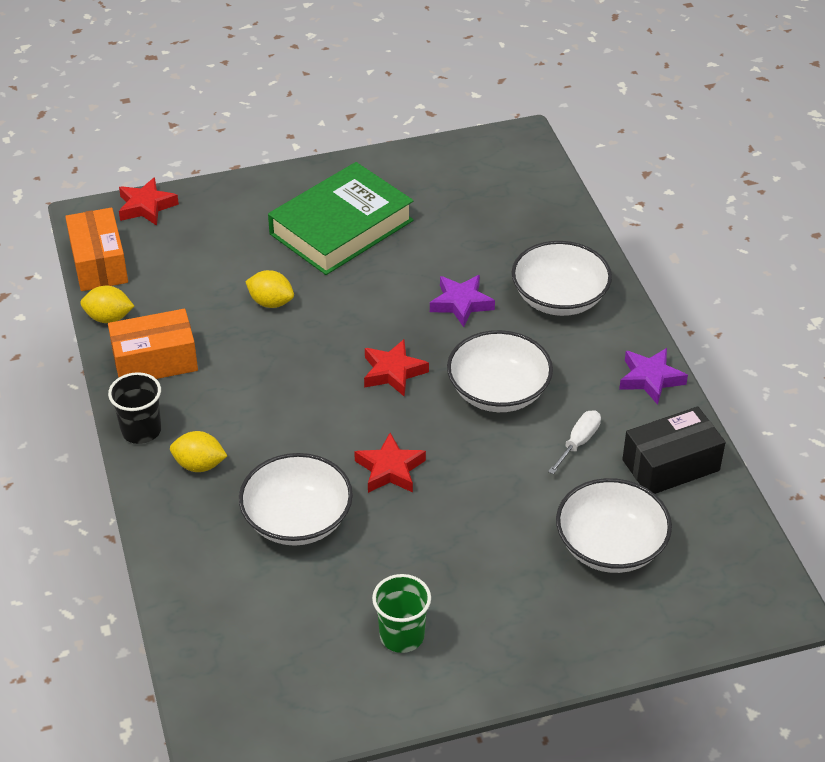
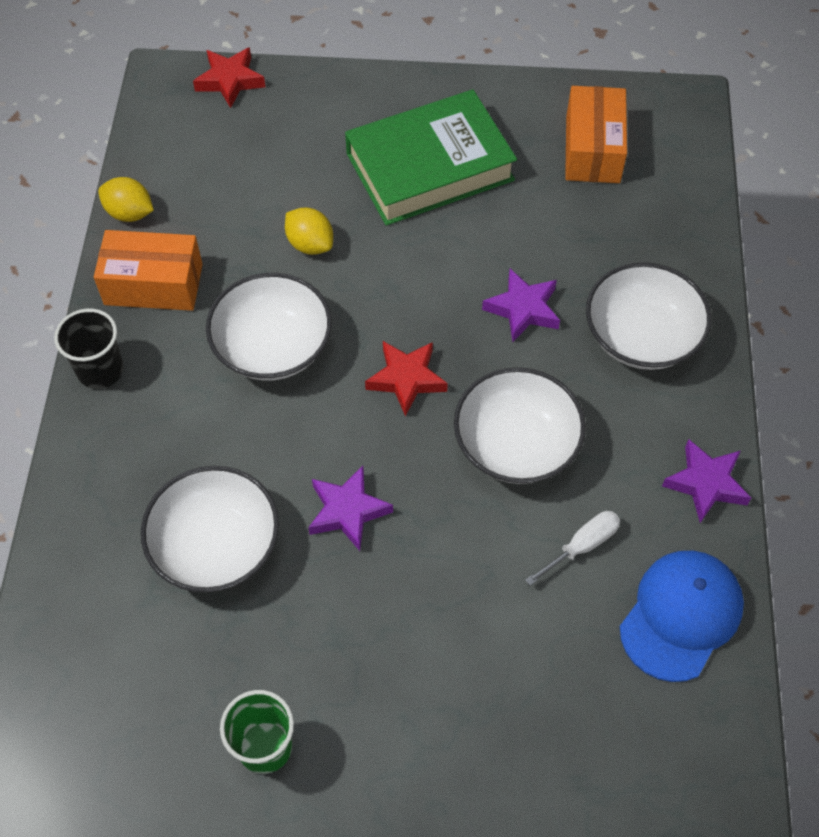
camera: 20 degrees right, 15 degrees up
orange box [65,208,128,291] -> orange box moved to [565,86,627,183]
yellow lemon [170,431,227,472] -> none
red star [354,433,426,493] -> purple star [308,466,393,551]
white bowl [556,478,672,573] -> white bowl moved to [206,273,332,381]
black box [622,407,725,494] -> blue cap [620,551,744,682]

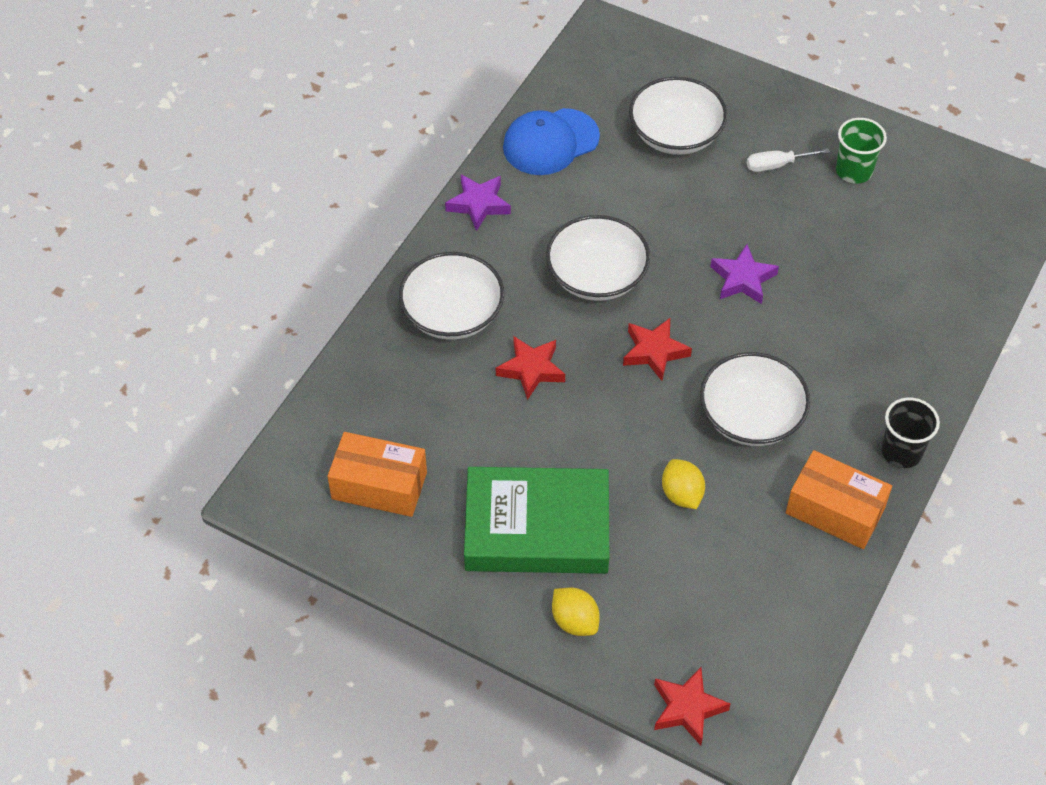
camera: 155 degrees left, 5 degrees down
yellow lemon [98,177,154,222] -> yellow lemon moved to [552,588,600,636]
white bowl [141,466,279,593] -> white bowl moved to [629,77,727,155]
purple star [482,269,560,342] -> red star [496,336,565,400]
white screwdriver [525,511,620,586] -> white screwdriver moved to [747,148,830,172]
orange box [565,86,627,183] -> orange box turned 75 degrees clockwise [328,432,427,517]

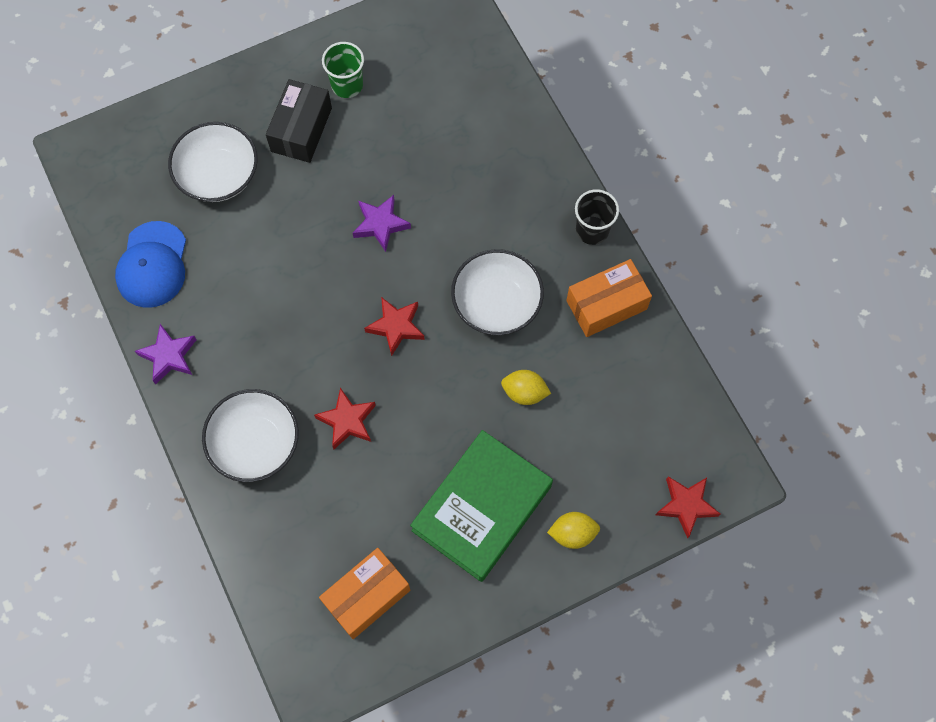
camera: 55 degrees left, 15 degrees up
white bowl [546,215,650,301] -> none
white screwdriver [747,148,830,172] -> black box [266,79,332,163]

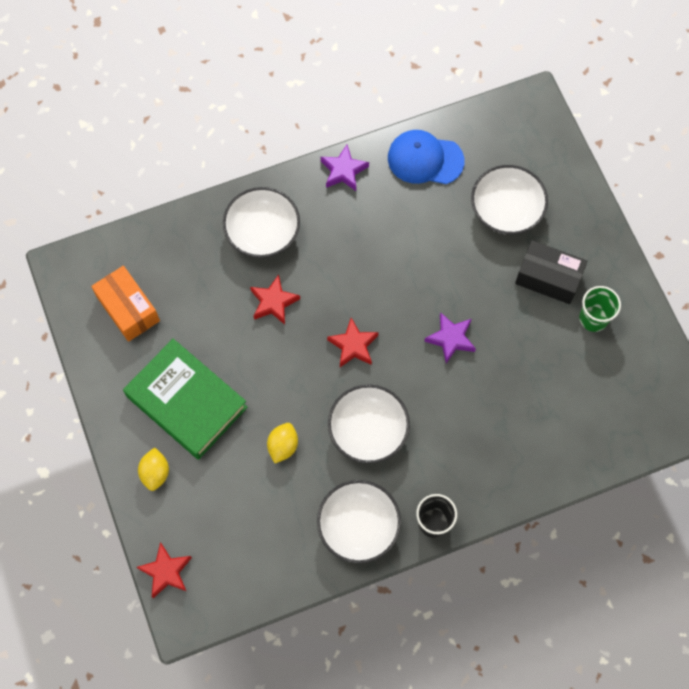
camera: 95 degrees right, 0 degrees up
orange box [566,259,652,337] -> white bowl [317,480,401,563]

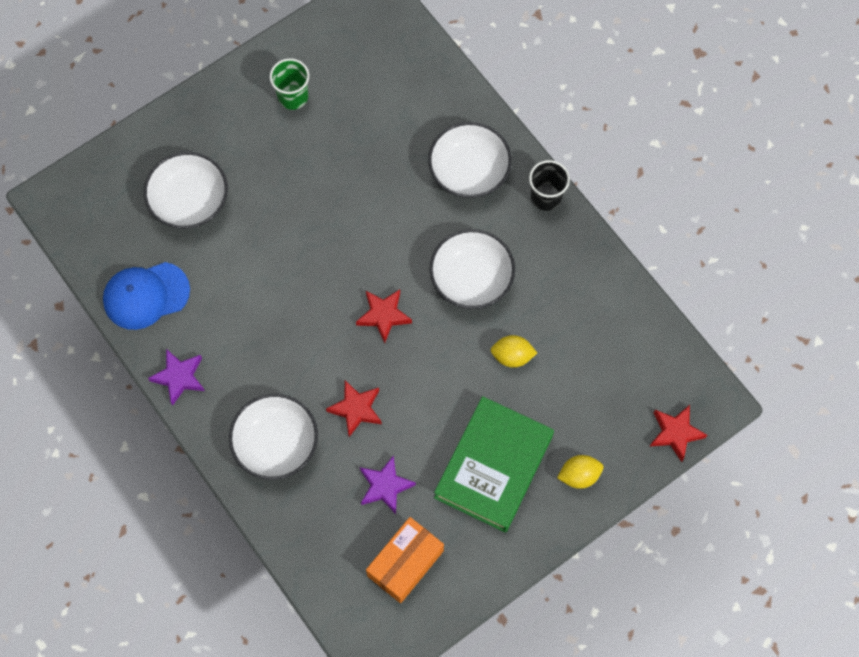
camera: 105 degrees left, 0 degrees up
white bowl [317,480,401,563] -> white bowl moved to [428,122,512,198]
blue cap [388,130,465,184] -> blue cap turned 75 degrees clockwise [103,262,190,330]
purple star [424,312,476,363] -> purple star moved to [360,455,416,514]
black box [515,240,587,304] -> none

